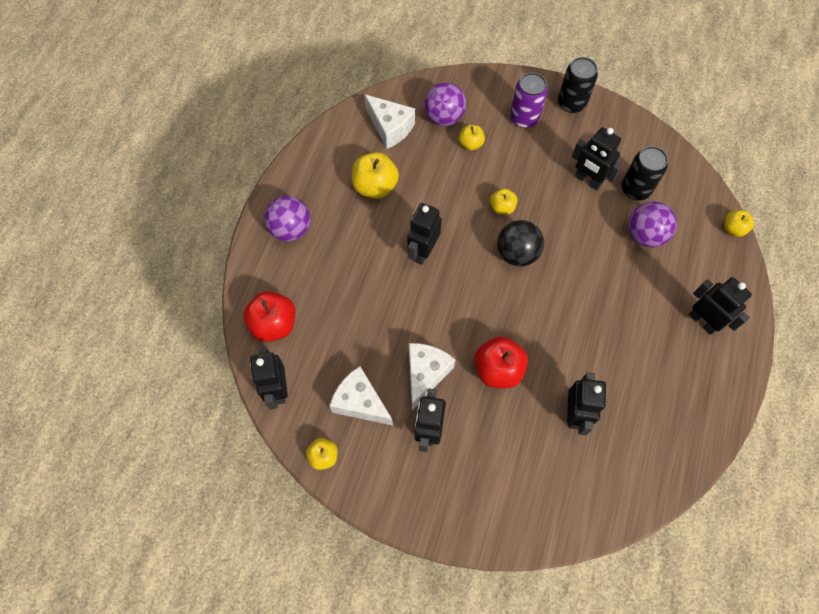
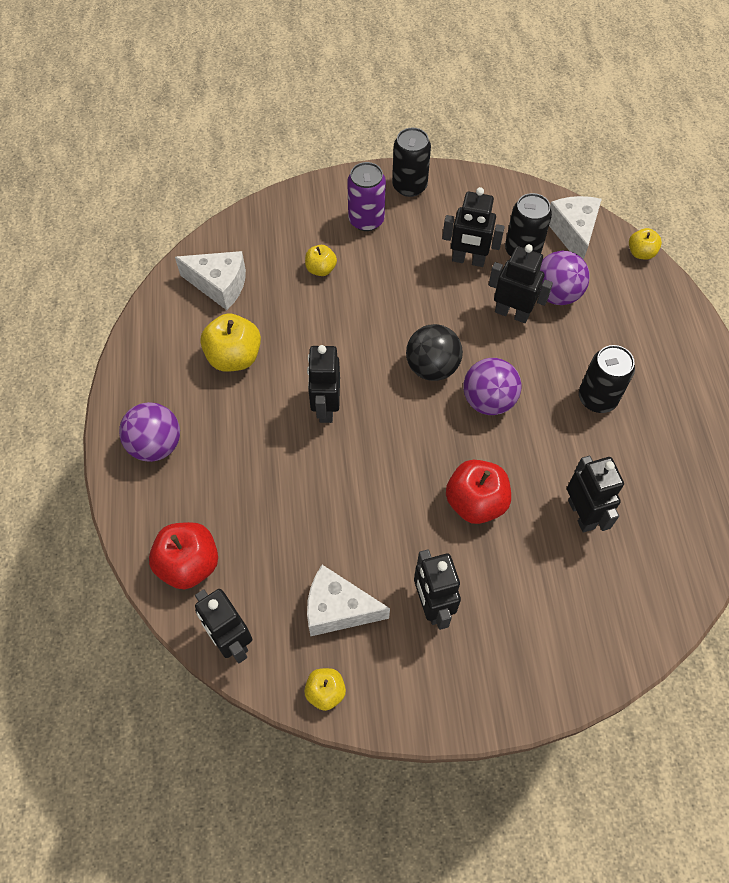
camera: 25 degrees left, 5 degrees down
white cheese [409,343,456,410] -> white cheese moved to [549,196,602,260]
purple ball [424,82,466,126] -> purple ball moved to [463,358,521,415]
yellow apple [490,188,518,215] -> none
black robot [689,277,752,335] -> black robot moved to [489,244,553,323]
none -> black can [579,345,635,413]

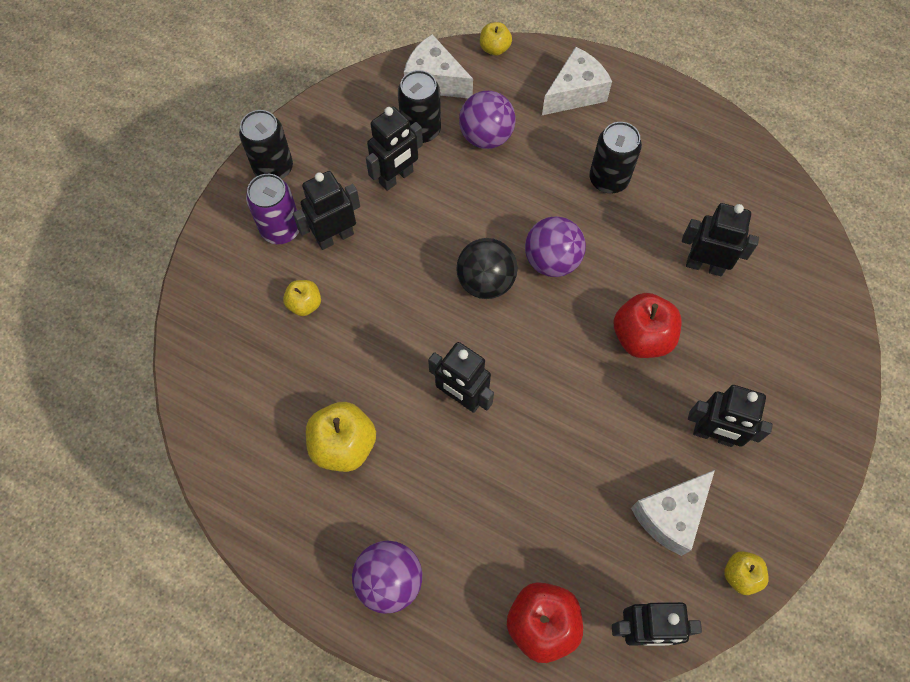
camera: 55 degrees left, 5 degrees up
white cheese [175,251,246,310] -> white cheese moved to [542,47,612,115]
black robot [489,244,553,323] -> black robot moved to [293,171,360,250]

